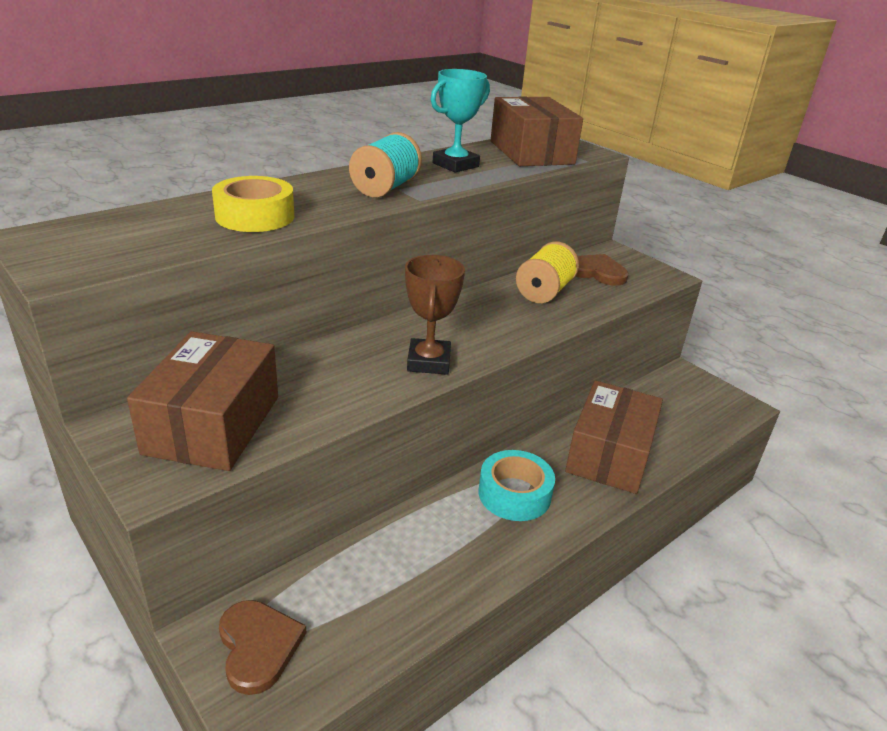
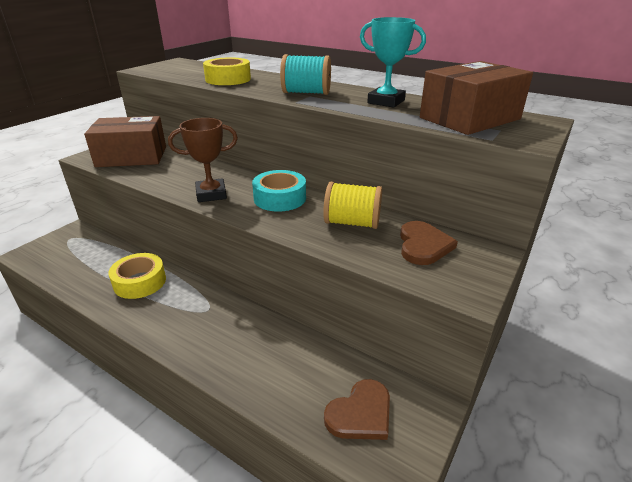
camera: 75 degrees right, 0 degrees up
brown heart [219,600,307,695] -> brown heart moved to [324,379,390,440]
turquoise tape [479,450,555,521] -> turquoise tape moved to [252,170,306,212]
brown box [565,380,663,494] -> none
none -> yellow tape [108,253,166,299]

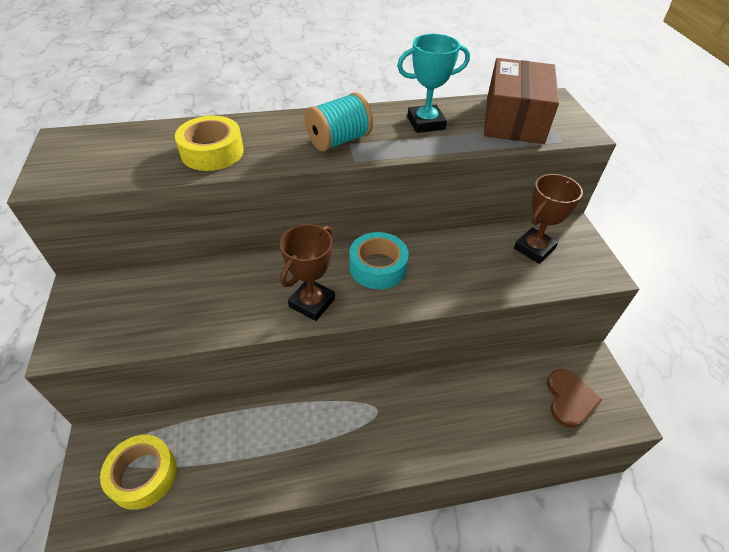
camera: 45 degrees left, 15 degrees up
brown box [84,116,166,167] -> none
yellow tape [108,253,166,299] -> yellow tape moved to [100,435,177,510]
yellow spool [323,182,382,229] -> none
brown heart [400,221,458,265] -> brown trophy [514,174,583,264]

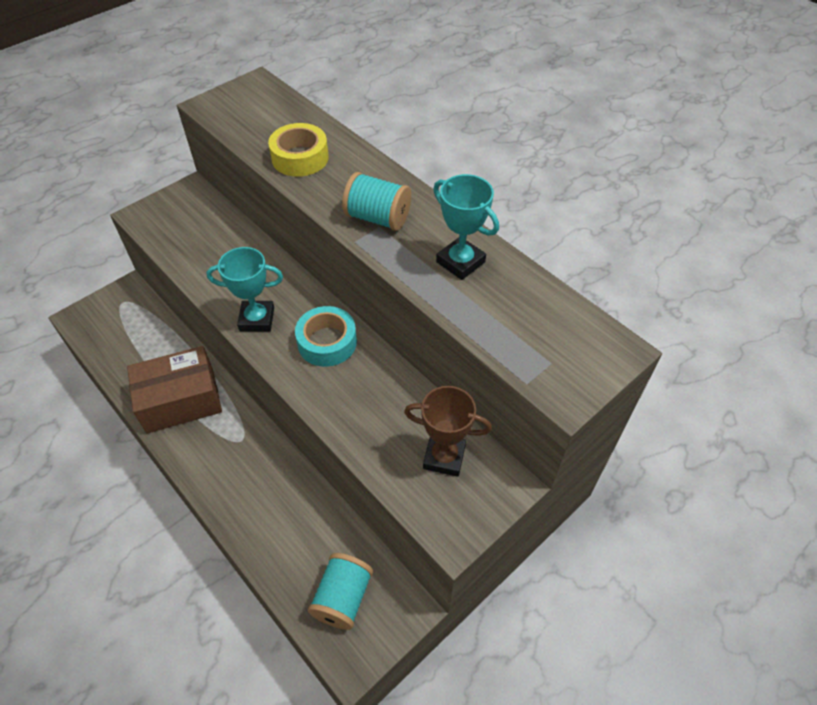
camera: 60 degrees right, 5 degrees up
yellow tape [100,435,177,510] -> none
brown trophy [280,224,335,321] -> turquoise trophy [206,247,283,331]
brown box [484,58,559,144] -> brown box moved to [127,346,222,434]
brown heart [547,369,602,428] -> turquoise spool [308,553,373,630]

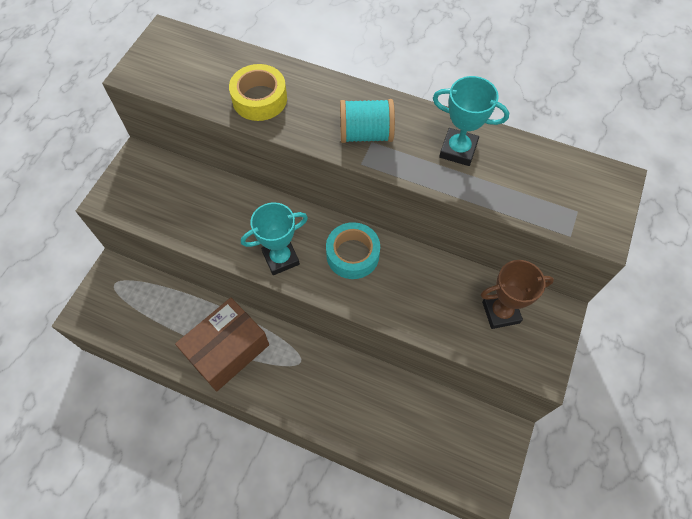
camera: 25 degrees left, 10 degrees up
turquoise spool [308,553,373,630] -> none

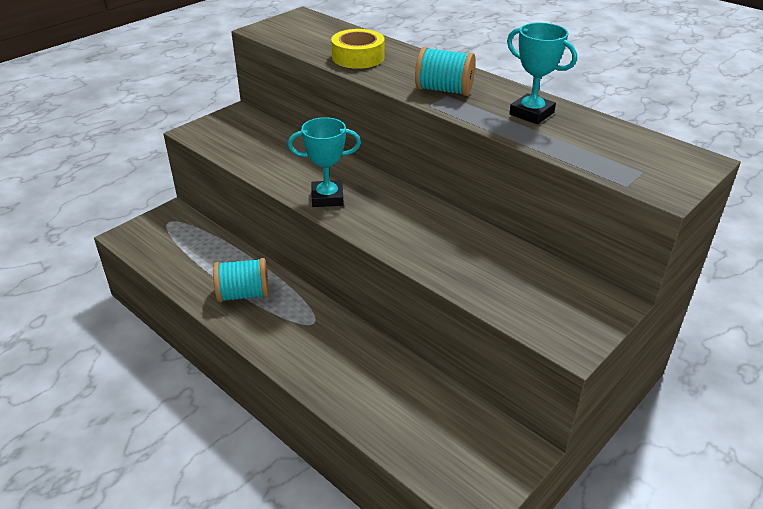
camera: 20 degrees right, 25 degrees down
brown box [175,298,269,392] -> turquoise spool [213,258,269,302]
turquoise tape [326,222,380,279] -> none
brown trophy [481,260,554,329] -> none

